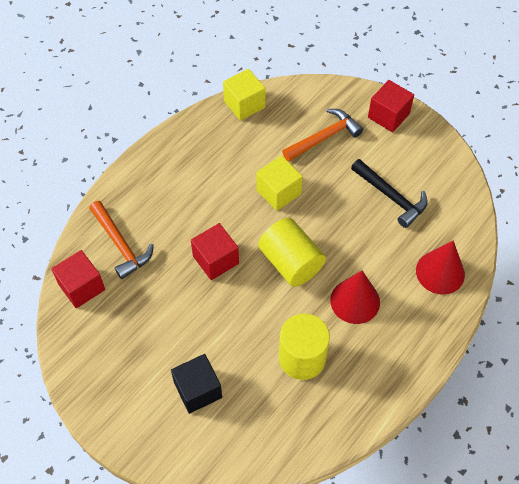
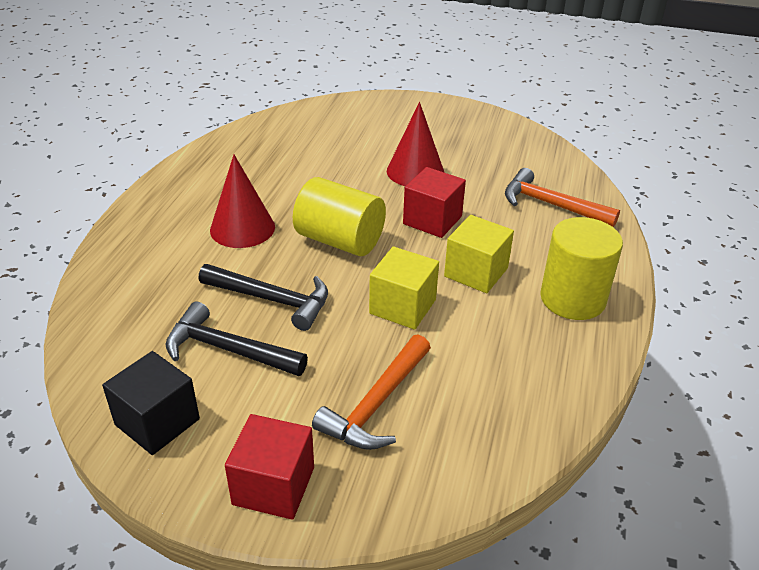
camera: 155 degrees right, 20 degrees down
red cube [51,250,105,308] -> none
black cube [171,354,222,414] -> black cube moved to [102,351,200,455]
yellow cube [223,69,266,121] -> yellow cube moved to [444,215,514,293]
yellow cylinder [279,314,330,380] -> yellow cylinder moved to [540,217,623,320]
red cone [416,241,465,295] -> red cone moved to [387,102,444,186]
none -> black hammer [199,264,328,331]

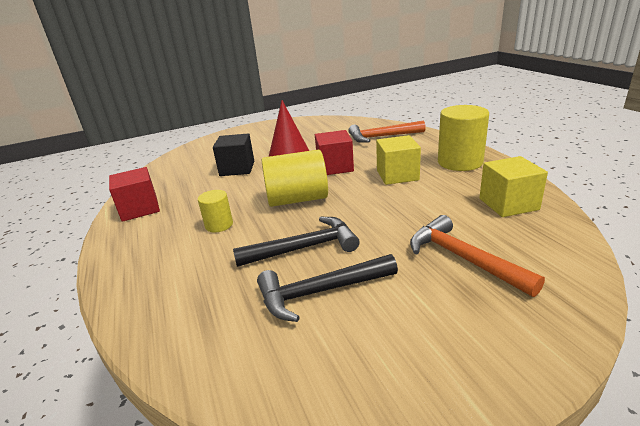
camera: 35 degrees left, 10 degrees down
black cube [102,351,200,455] -> black cube moved to [213,133,254,176]
red cone [210,155,275,248] -> yellow cylinder [198,190,233,232]
red cube [225,414,314,520] -> red cube moved to [109,167,160,222]
orange hammer [312,334,431,450] -> orange hammer turned 150 degrees clockwise [410,215,545,297]
yellow cube [369,247,439,330] -> yellow cube moved to [479,156,548,217]

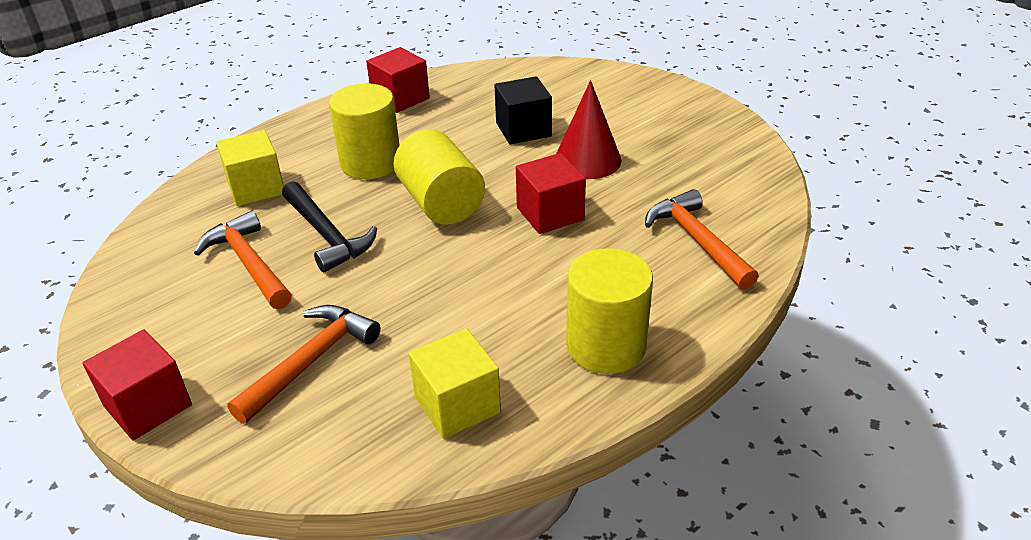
camera: 70 degrees right, 10 degrees up
yellow cylinder [198,190,233,232] -> yellow cylinder [329,84,400,179], size x1.85
black hammer [257,254,398,322] -> orange hammer [194,211,292,309]
yellow cube [376,135,421,185] -> yellow cube moved to [216,130,284,206]
none -> red cube [83,329,192,441]

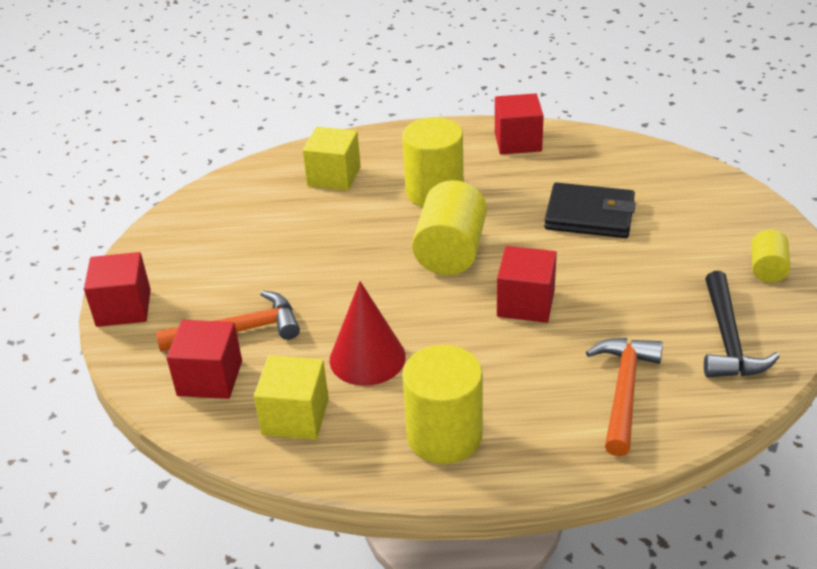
camera: 40 degrees right, 0 degrees up
orange hammer [194,211,292,309] -> none
black hammer [282,181,377,272] -> black hammer moved to [704,271,780,377]
black cube [494,76,552,144] -> black wallet [544,182,636,238]
red cone [556,80,622,179] -> red cone moved to [329,281,406,386]
none -> red cube [166,320,242,399]
none -> yellow cylinder [751,230,790,283]

